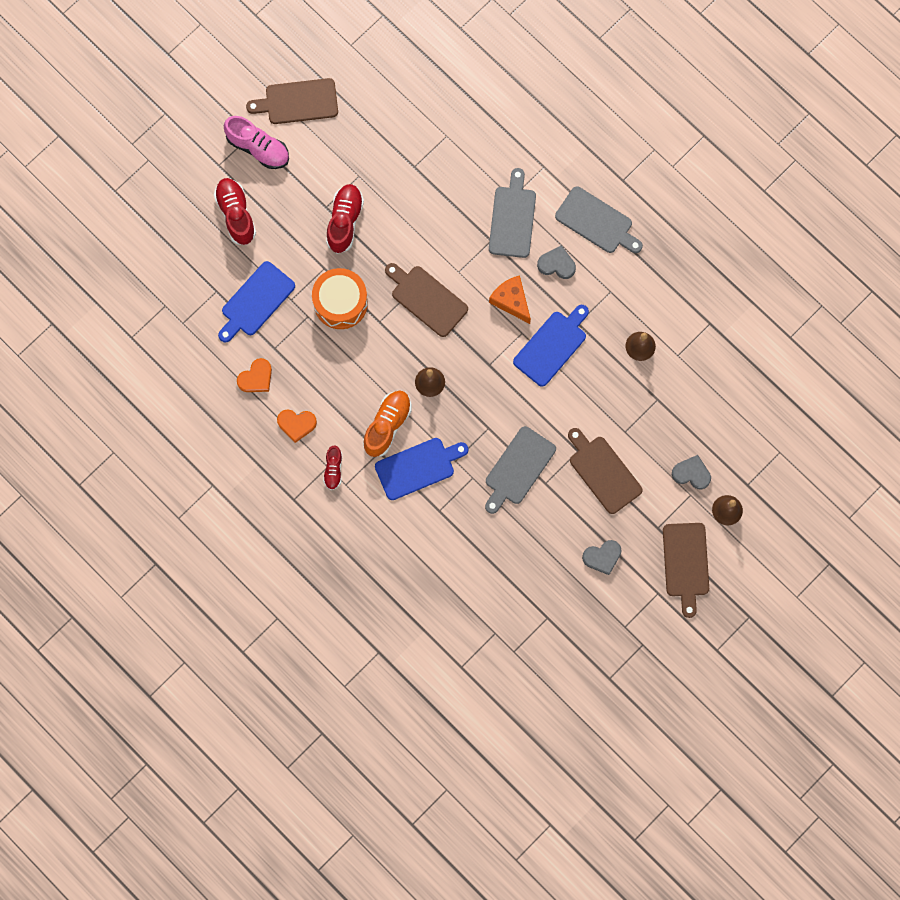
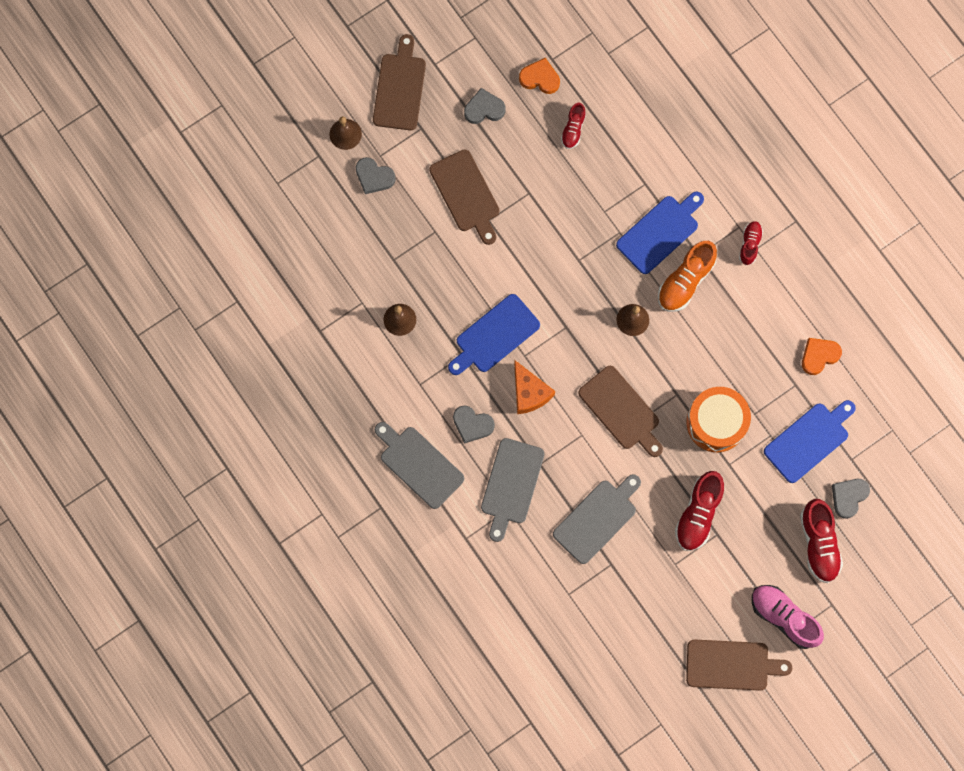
camera: 170 degrees left, 0 degrees up
orange heart [277,409,317,443] -> orange heart moved to [519,58,560,94]
blue cutting board [375,438,469,500] -> blue cutting board turned 150 degrees clockwise [616,191,704,274]
grey cutting board [485,426,556,514] -> grey cutting board moved to [553,474,641,564]
none -> red shoe [561,103,586,149]
none -> grey heart [832,479,870,519]

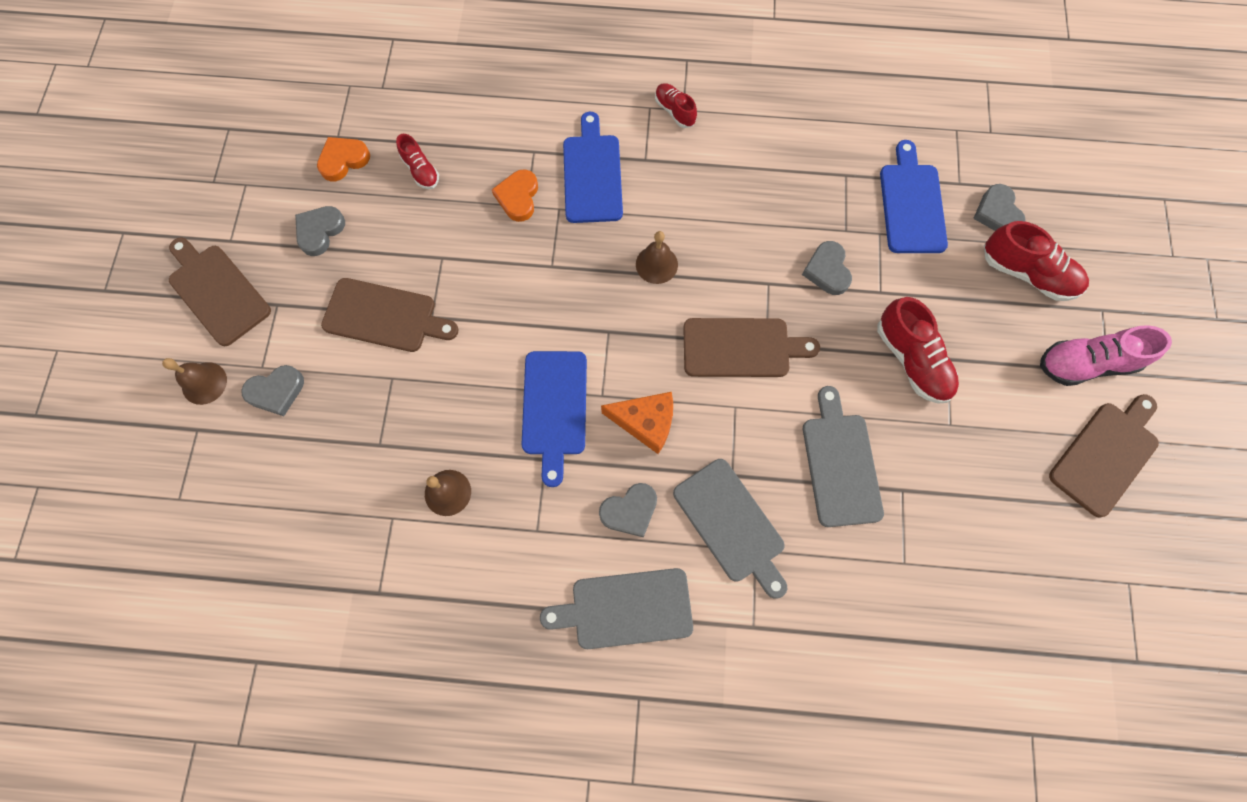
camera: 50 degrees left, 5 degrees down
orange shoe [658,241,717,312] -> none
orange drum [686,387,751,452] -> grey heart [802,241,852,295]
orange heart [802,338,842,375] -> orange heart moved to [492,170,538,222]

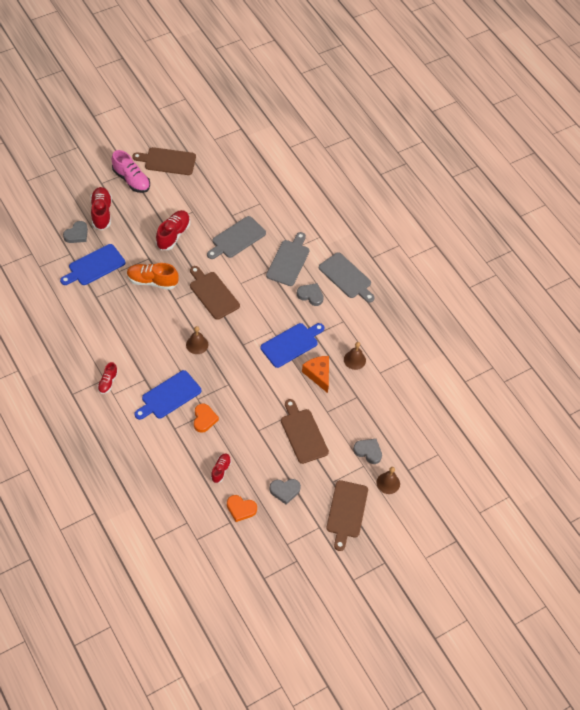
camera: 130 degrees left, 15 degrees down
orange heart [492,170,538,222] -> orange heart turned 60 degrees counterclockwise [194,403,219,433]
orange cheese [601,392,673,454] -> orange cheese moved to [302,356,329,393]
grey heart [802,241,852,295] -> orange shoe [127,263,179,290]

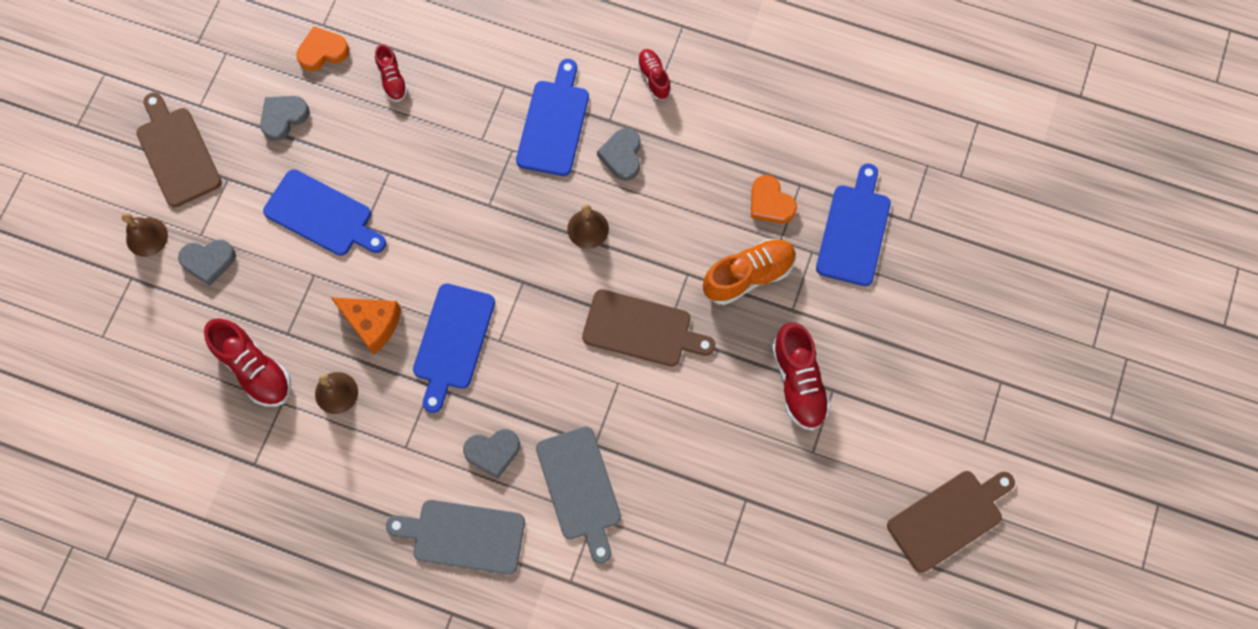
camera: 145 degrees right, 15 degrees up
grey heart [63,221,88,243] -> grey heart moved to [597,128,641,181]
red shoe [90,187,112,230] -> red shoe moved to [204,318,291,407]
pink shoe [112,150,150,193] -> none
orange heart [194,403,219,433] -> orange heart moved to [751,175,797,223]
grey cutting board [207,216,266,259] -> none
brown cutting board [281,399,329,464] -> blue cutting board [263,169,386,256]

